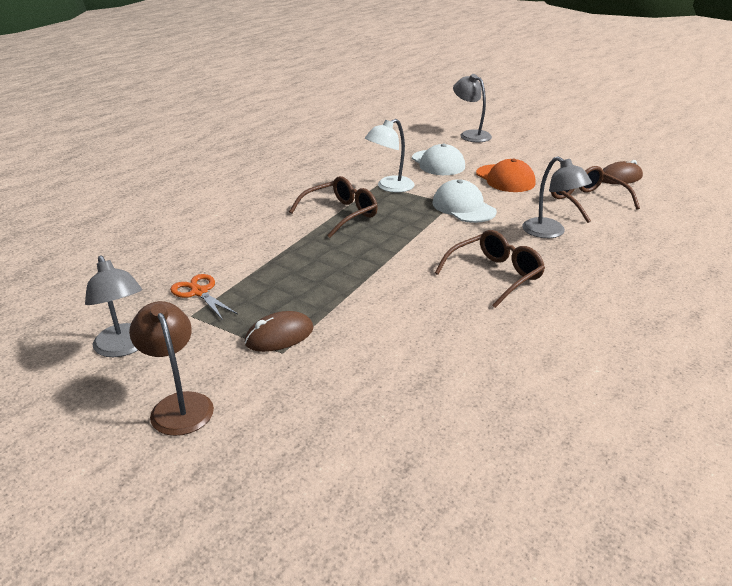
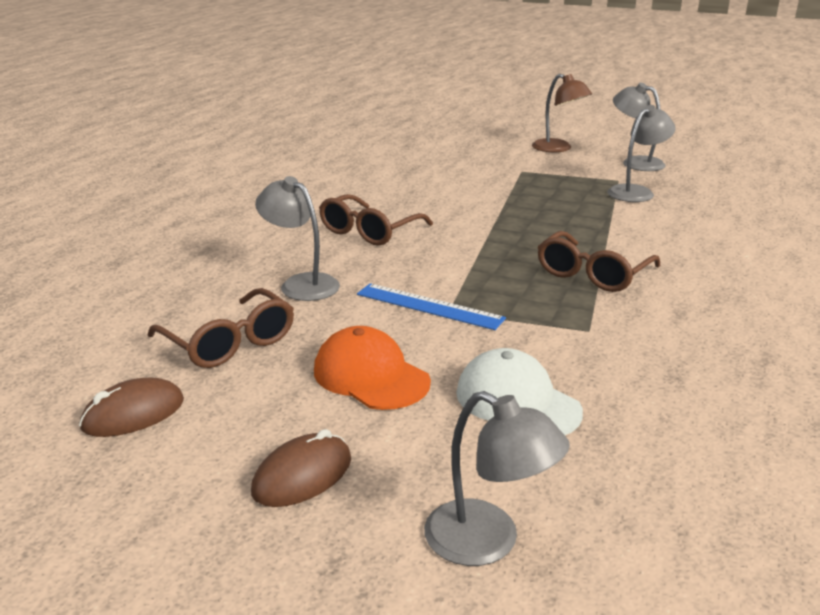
camera: 165 degrees right, 5 degrees down
orange scissors [170,274,238,320] -> grey lamp [607,105,675,202]
brown mouse [245,311,313,352] -> brown mouse moved to [251,429,351,507]
white lamp [365,119,415,193] -> none
white cap [432,179,497,223] -> blue ruler [357,283,506,330]

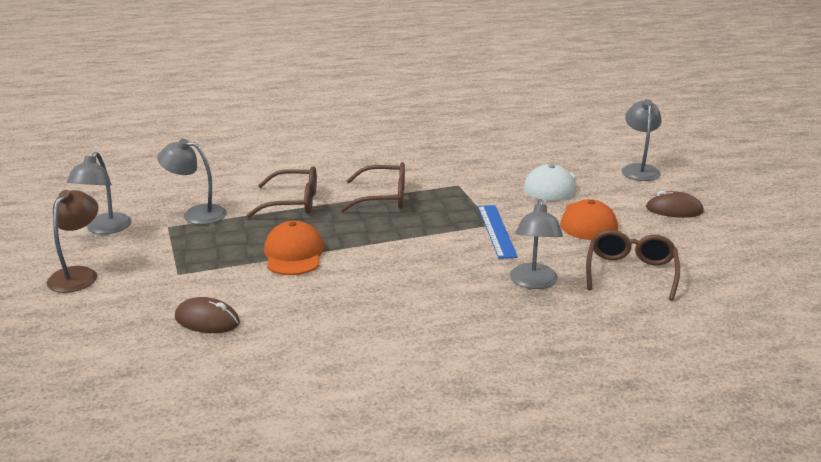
camera: 125 degrees left, 0 degrees up
brown mouse [79,378,184,437] -> brown mouse moved to [175,297,240,333]
brown glasses [319,194,433,246] -> brown glasses moved to [247,166,317,218]
none -> orange cap [264,221,324,275]

